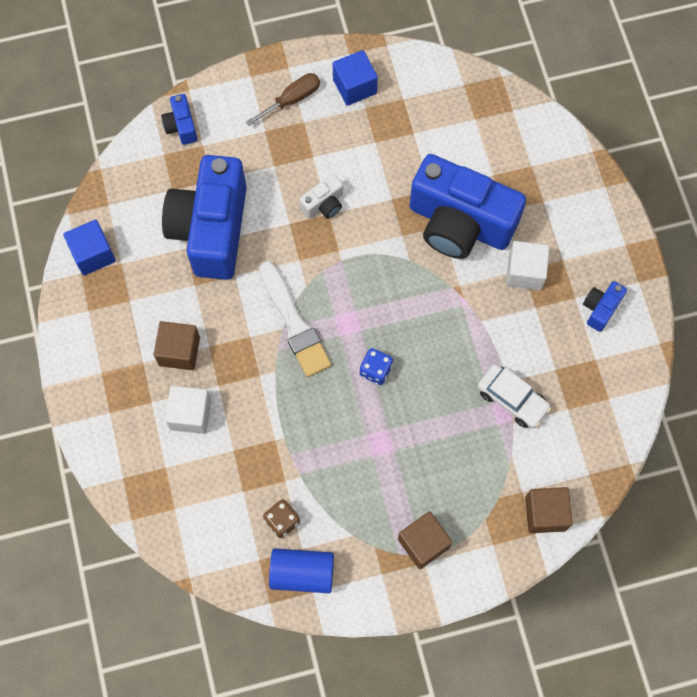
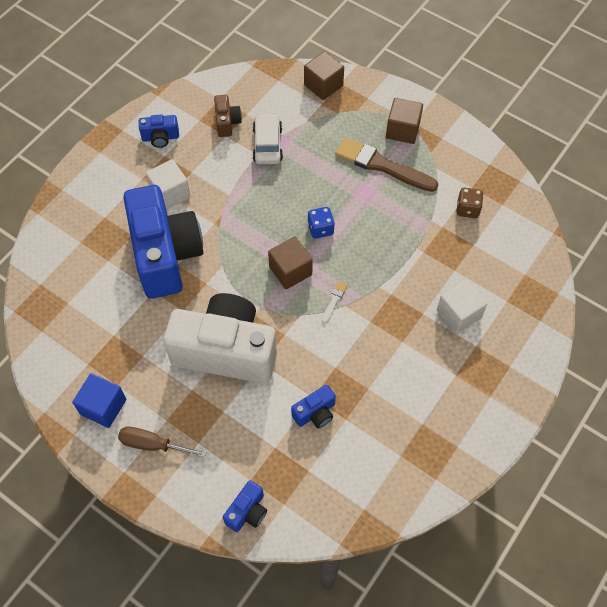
camera: 130 degrees left, 10 degrees down
blue cube [63,220,116,275] -> none
brown cube [153,321,200,370] -> brown cube moved to [268,237,313,289]
blue camera [162,155,247,280] -> blue camera [291,385,336,428], size x0.42
white brush [259,260,332,377] -> white brush [322,281,347,324], size x0.42
blue cylinder [269,548,334,593] -> none
white camera [299,174,343,219] -> white camera [163,293,277,384], size x2.40
none -> brown camera [214,95,242,137]
none -> brown brush [335,137,438,192]

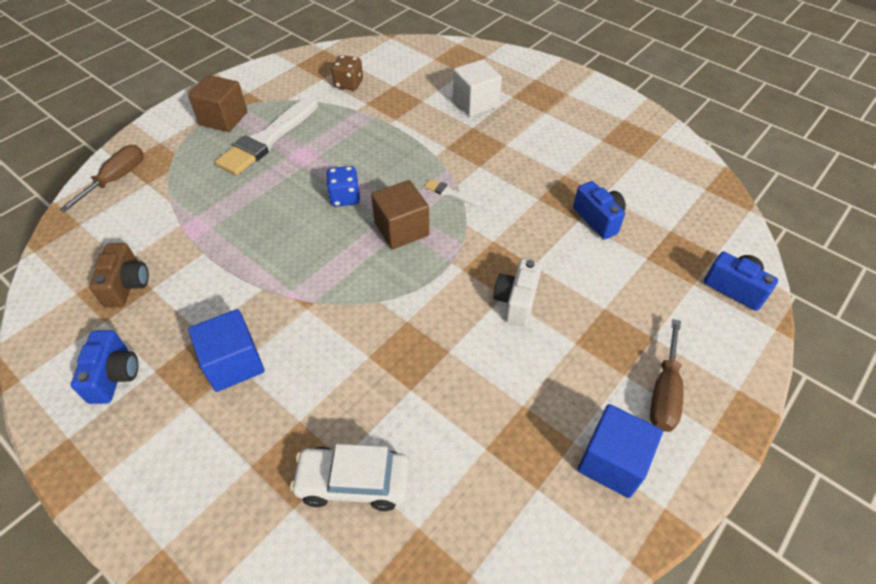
camera: 85 degrees left, 10 degrees down
blue camera [123,185,204,299] -> none
white cube [146,159,190,210] -> blue cube [188,309,264,392]
white camera [163,293,277,384] -> white camera [493,259,542,326], size x0.42
brown camera [214,95,242,137] -> brown camera turned 90 degrees clockwise [89,243,149,308]
white car [253,113,283,164] -> white car moved to [290,444,409,511]
brown cube [304,51,344,100] -> brown screwdriver [59,145,144,212]
brown brush [335,137,438,192] -> white brush [215,96,318,176]

